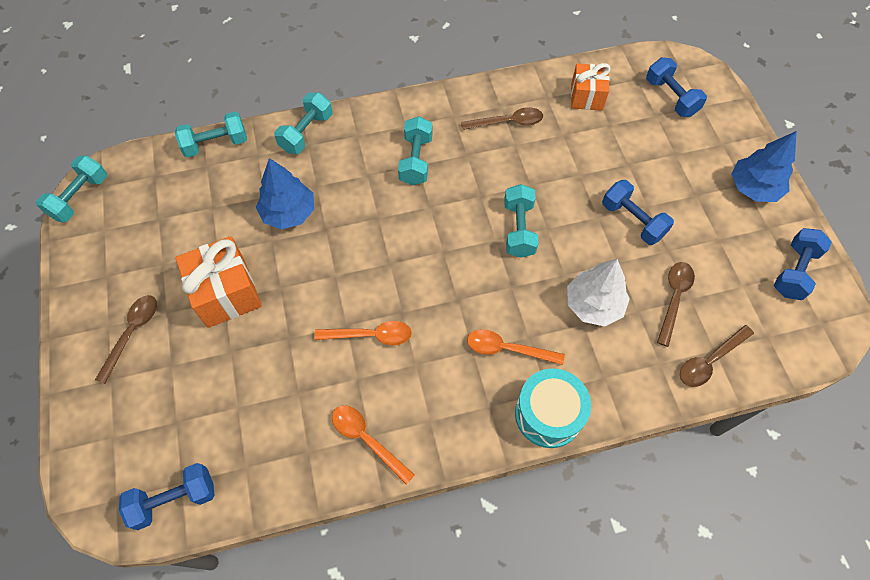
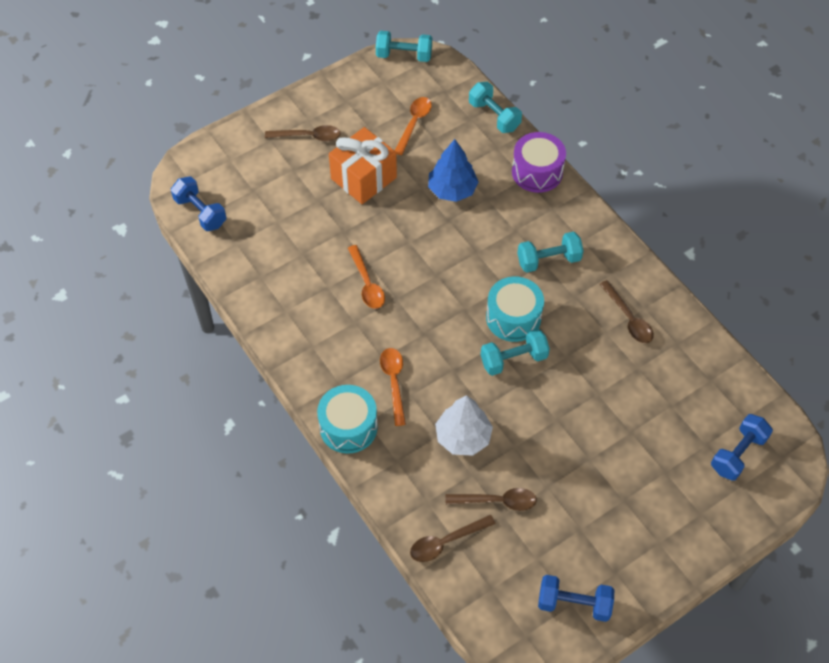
camera: 70 degrees right, 5 degrees down
turquoise dumbbell [274,92,332,154] -> purple drum [512,132,566,193]
orange spoon [332,405,415,485] -> orange spoon moved to [395,97,432,155]
orange gift [571,63,611,111] -> none
blue dumbbell [602,180,674,245] -> none
brown spoon [680,325,754,387] -> brown spoon turned 60 degrees counterclockwise [410,515,496,562]
blue tree [731,131,797,202] -> none
none -> turquoise drum [486,276,544,342]

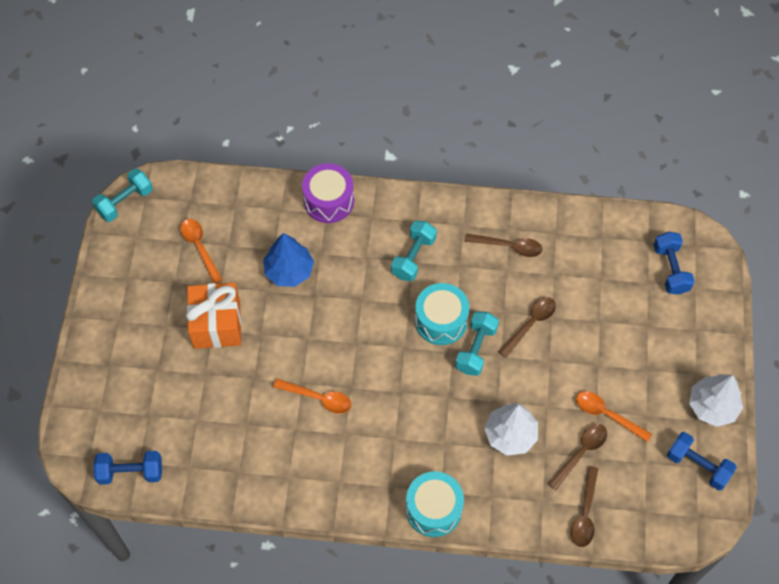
camera: 50 degrees left, 5 degrees up
brown spoon [265,125,341,142] -> brown spoon moved to [499,297,556,358]
orange spoon [380,348,406,426] -> orange spoon moved to [576,391,652,442]
turquoise dumbbell [469,82,522,133] -> none
blue dumbbell [538,575,614,622] -> blue dumbbell turned 75 degrees clockwise [667,432,737,490]
none -> white tree [689,374,743,427]

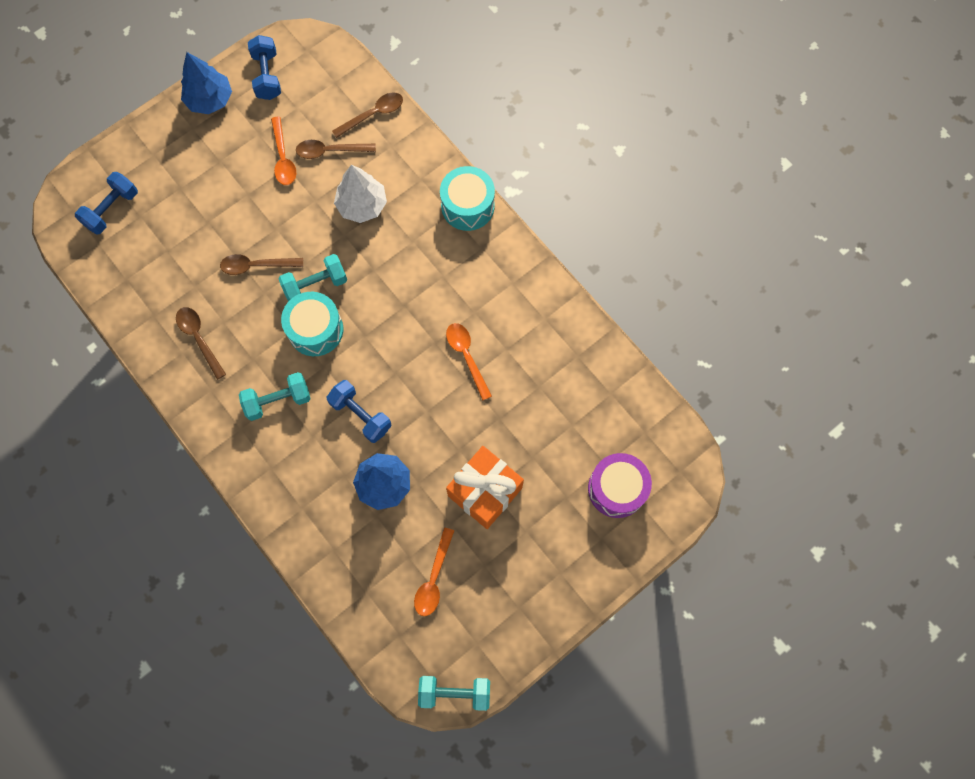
camera: 135 degrees left, 10 degrees up
blue dumbbell [93,451,162,485] -> blue dumbbell moved to [327,380,392,443]
purple drum [302,163,354,223] -> purple drum moved to [588,453,652,518]
white tree [689,374,743,427] -> blue tree [181,52,232,114]

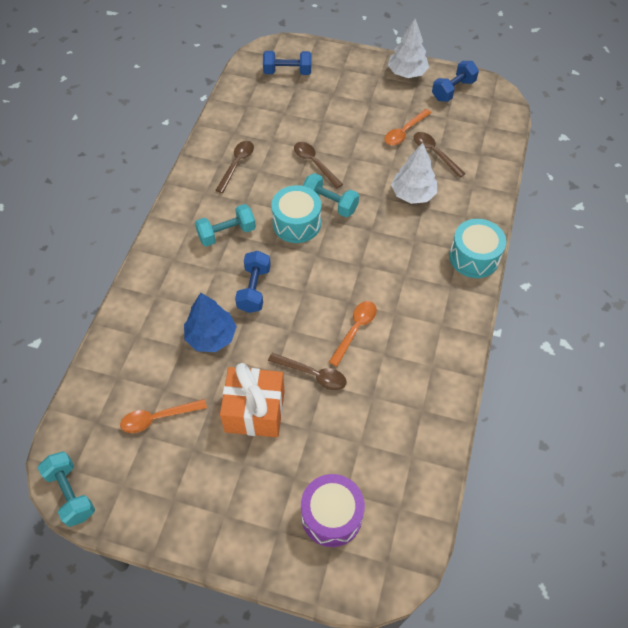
camera: 55 degrees right, 15 degrees down
blue tree [181,52,232,114] -> white tree [388,19,429,78]
turquoise dumbbell [239,372,311,421] -> turquoise dumbbell turned 60 degrees counterclockwise [195,204,256,247]
brown spoon [332,92,403,138] -> brown spoon moved to [268,353,347,390]

